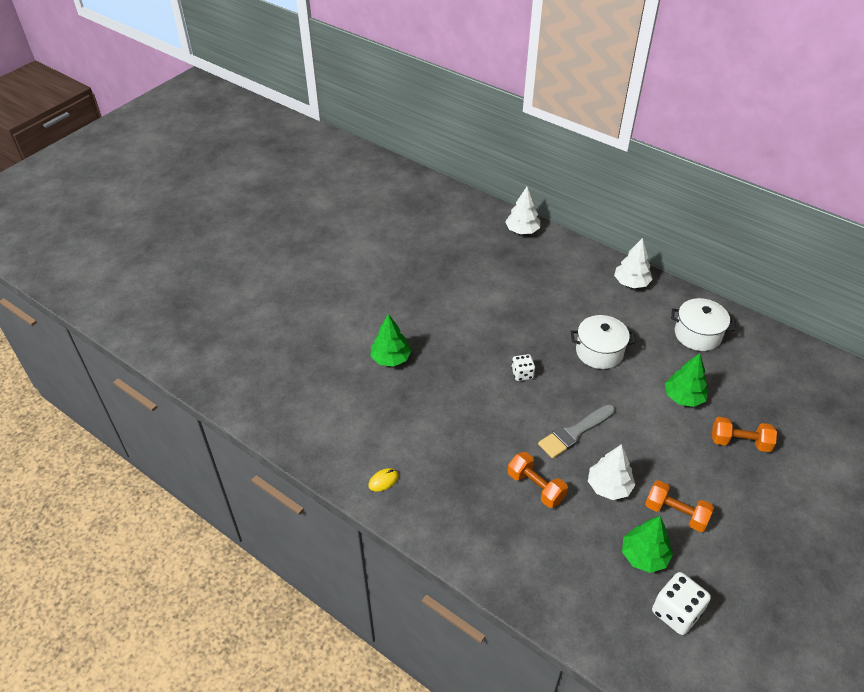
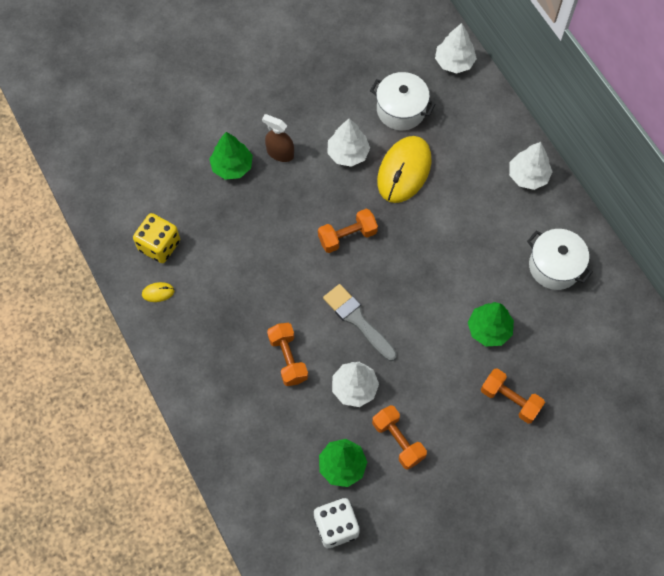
camera: 25 degrees right, 20 degrees up
white dice [512,354,535,381] -> orange dumbbell [318,209,378,253]
grey brush [538,404,615,459] -> grey brush turned 60 degrees clockwise [323,284,397,361]
white pot [571,315,636,369] -> white pot moved to [370,72,436,130]
none -> yellow dice [133,213,180,263]
none -> brown spray bottle [262,114,294,162]
none -> white tree [327,118,370,167]
none -> yellow mouse [377,136,432,203]

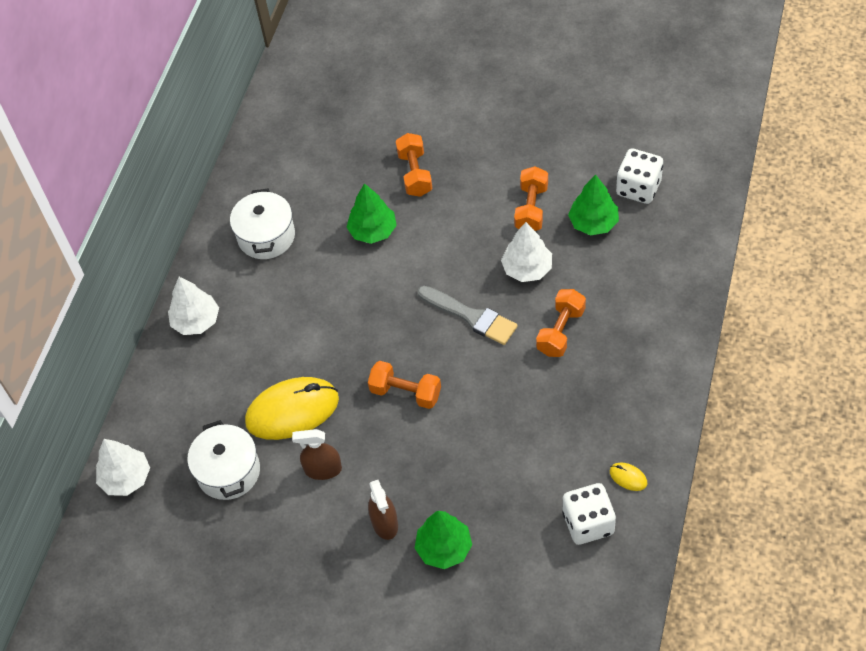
camera: 130 degrees left, 10 degrees down
yellow dice [133,213,180,263] -> white dice [562,483,616,545]
grey brush [323,284,397,361] -> grey brush turned 60 degrees counterclockwise [418,286,517,345]
white tree [327,118,370,167] -> brown spray bottle [292,429,342,480]

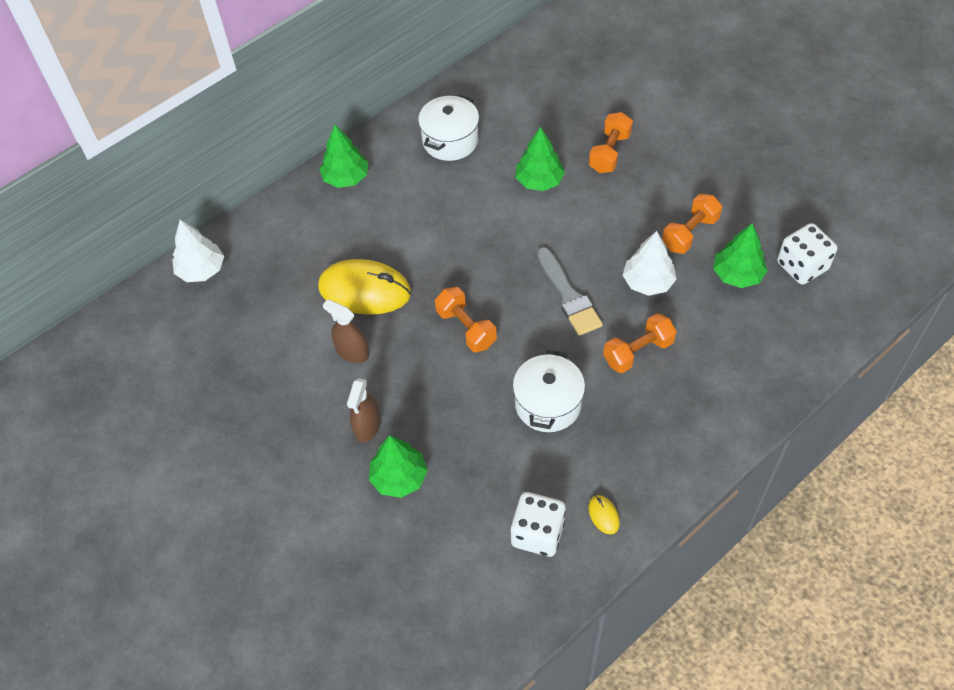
camera: 30 degrees right, 0 degrees up
white tree [168,277,219,335] -> green tree [319,125,368,188]
white pot [187,420,260,500] -> white pot moved to [513,350,585,432]

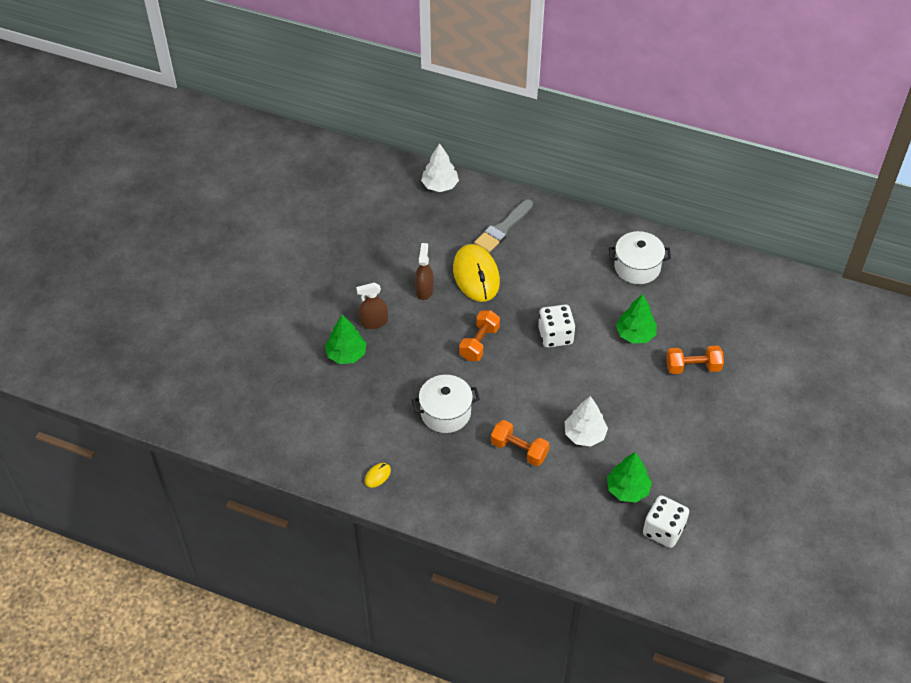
camera: 60 degrees right, 5 degrees down
green tree [319,125,368,188] -> none
white dice [511,492,566,557] -> white dice moved to [538,305,575,348]
grey brush [537,247,603,336] -> grey brush moved to [474,200,533,252]
orange dumbbell [662,194,722,254] -> none

